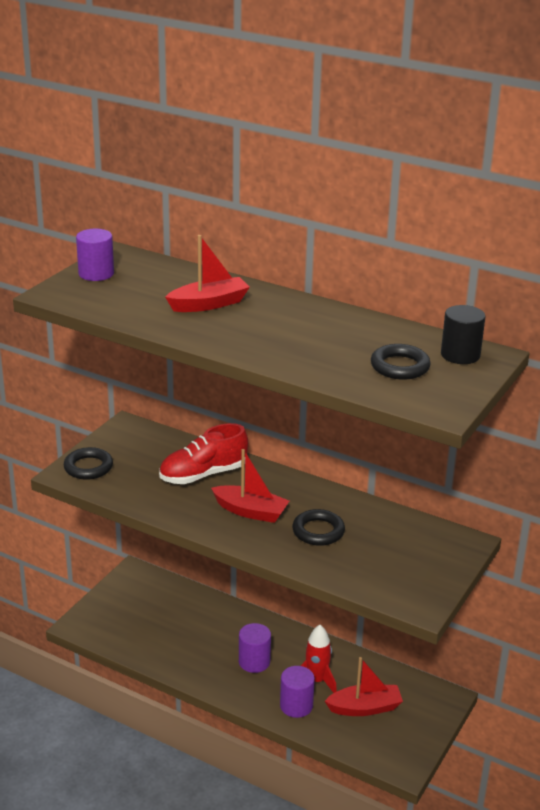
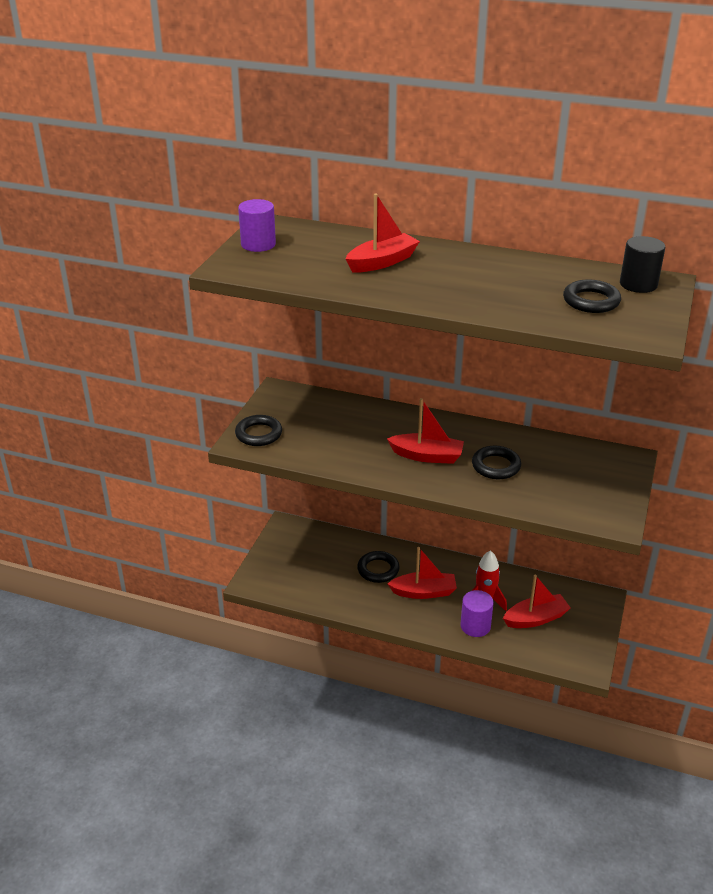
camera: 10 degrees left, 5 degrees up
red shoe [159,423,248,484] -> none
purple cylinder [239,623,271,673] -> red boat [388,547,457,599]
none -> black ring [357,551,400,583]

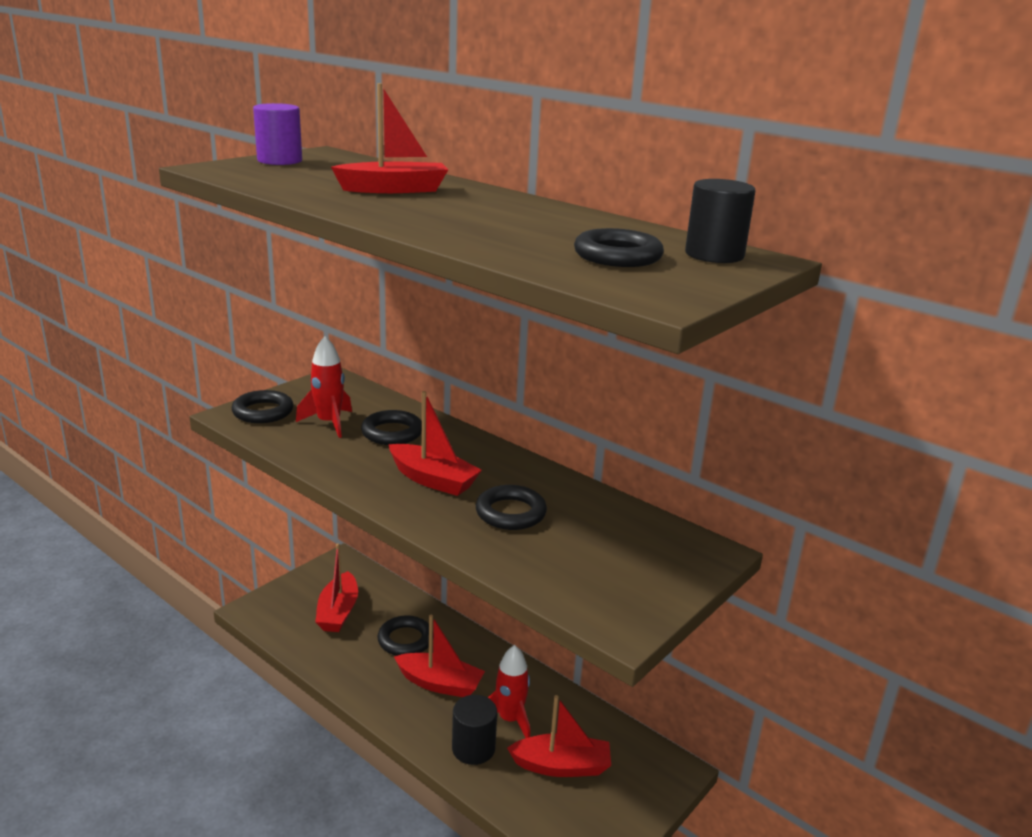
camera: 20 degrees right, 10 degrees down
purple cylinder [460,590,494,637] -> black cylinder [452,695,497,765]
none -> red rocket [296,336,352,438]
none -> red boat [315,544,358,632]
none -> black ring [361,410,422,445]

